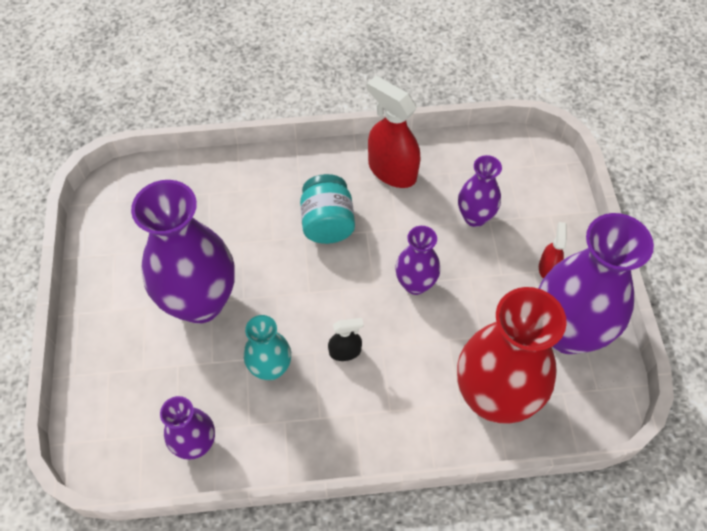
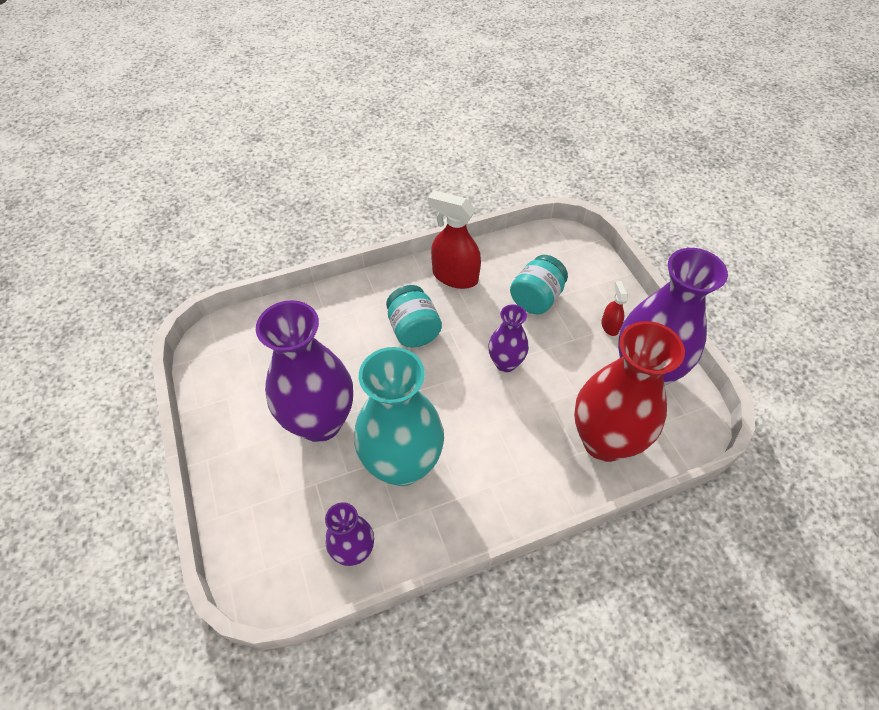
camera: 15 degrees left, 5 degrees down
turquoise vase [244,315,291,380] -> turquoise vase [354,347,444,486], size x1.93
black spray bottle [328,318,364,361] -> none
purple vase [458,155,502,227] -> turquoise jar [510,255,568,314]

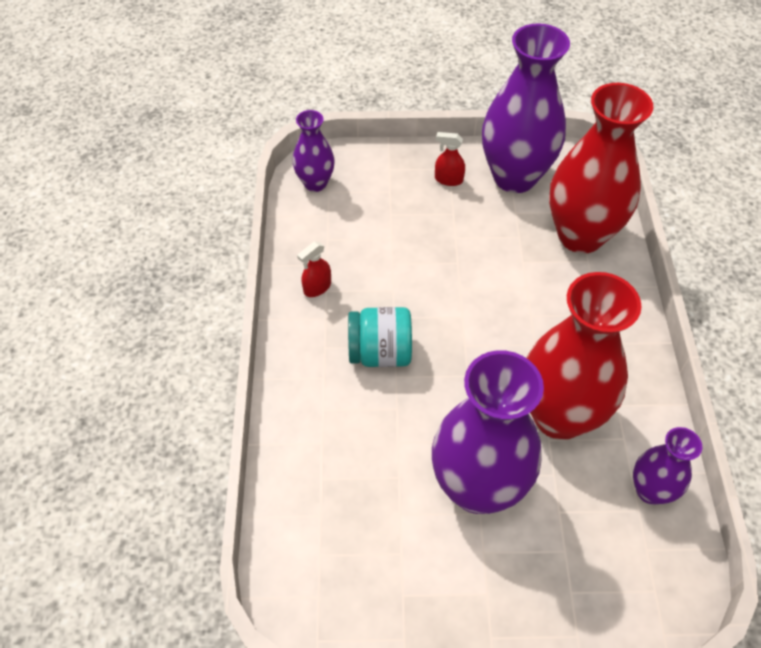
camera: 70 degrees left, 0 degrees up
turquoise vase [354,347,444,486] -> red vase [527,272,642,440]
red spray bottle [428,190,481,289] -> red spray bottle [297,241,331,297], size x0.51
purple vase [489,304,529,372] -> purple vase moved to [293,110,335,192]
turquoise jar [510,255,568,314] -> none

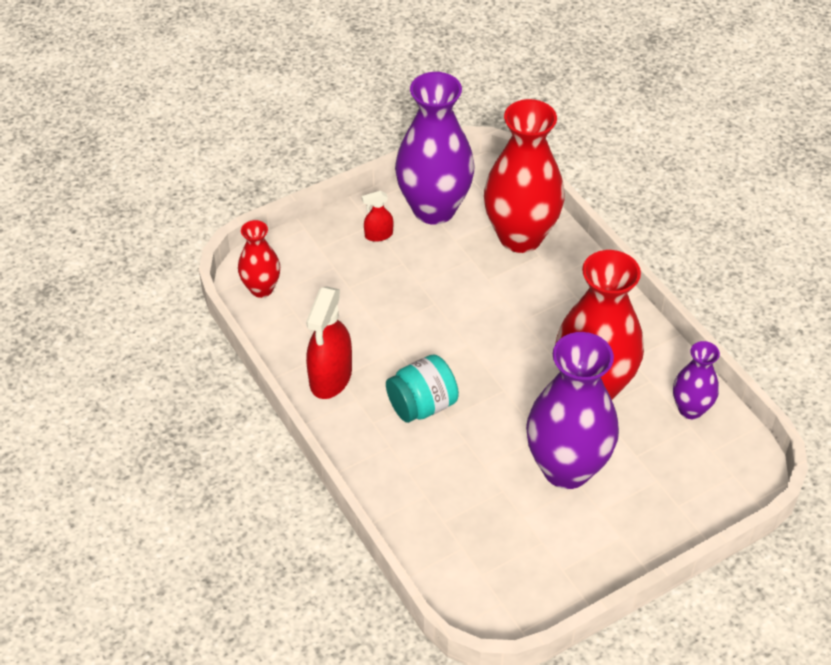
camera: 30 degrees left, 5 degrees down
purple vase [293,110,335,192] -> red vase [238,220,280,298]
red spray bottle [297,241,331,297] -> red spray bottle [306,286,352,399], size x1.96

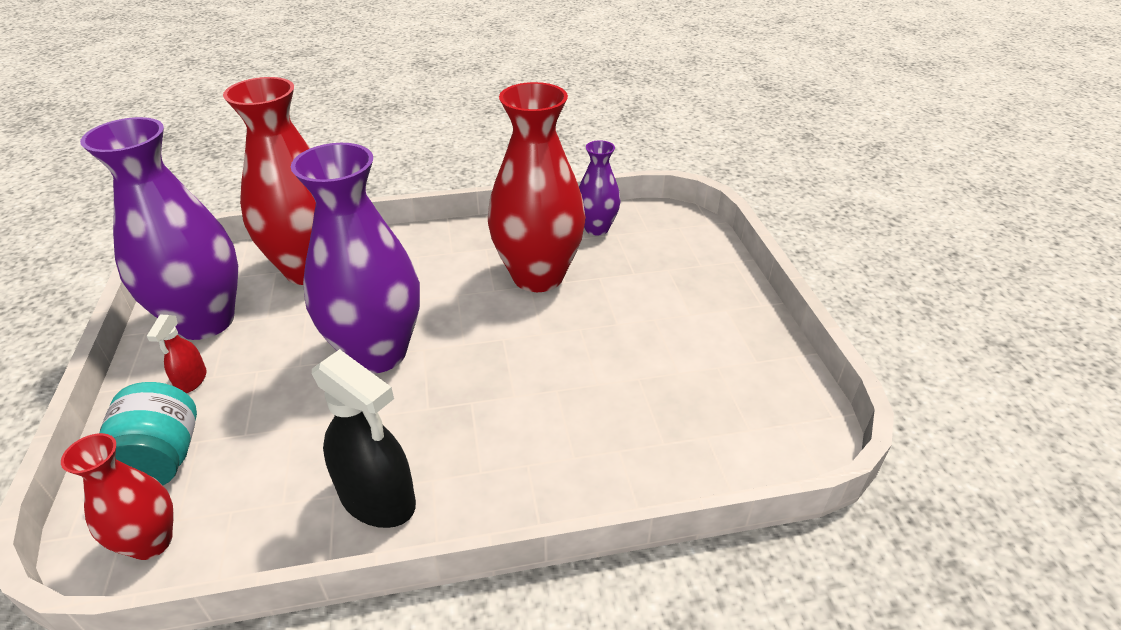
camera: 70 degrees left, 10 degrees down
red spray bottle [306,286,352,399] -> black spray bottle [312,349,416,528]
turquoise jar [386,354,459,423] -> turquoise jar moved to [99,382,197,486]
purple vase [526,332,619,489] -> purple vase moved to [291,143,420,374]

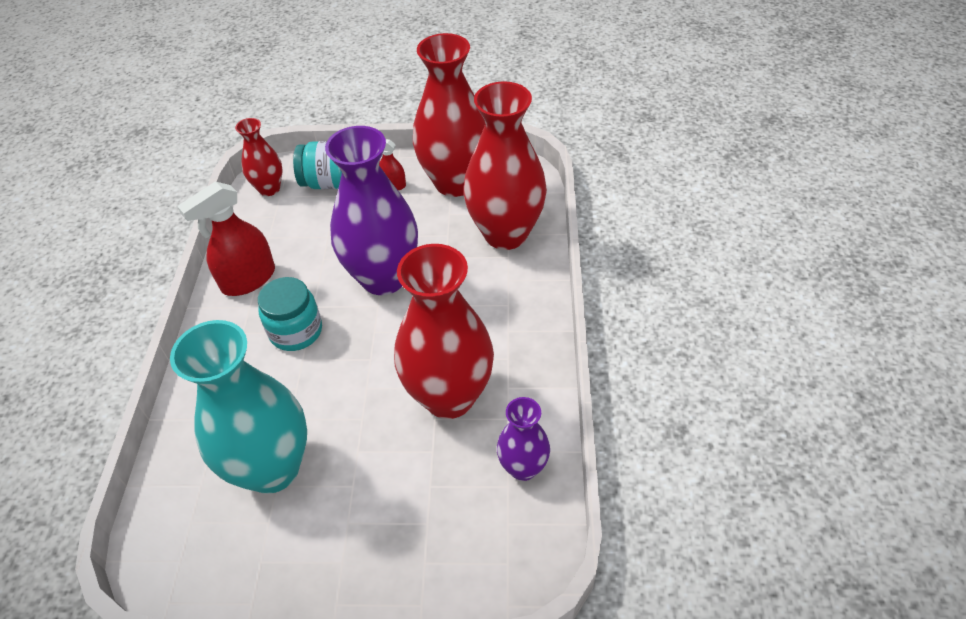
camera: 105 degrees right, 10 degrees up
purple vase [80,117,238,340] -> red vase [413,33,485,197]
black spray bottle [312,349,416,528] -> red spray bottle [177,181,275,296]
none -> turquoise vase [170,320,307,494]
none -> turquoise jar [258,277,322,351]

